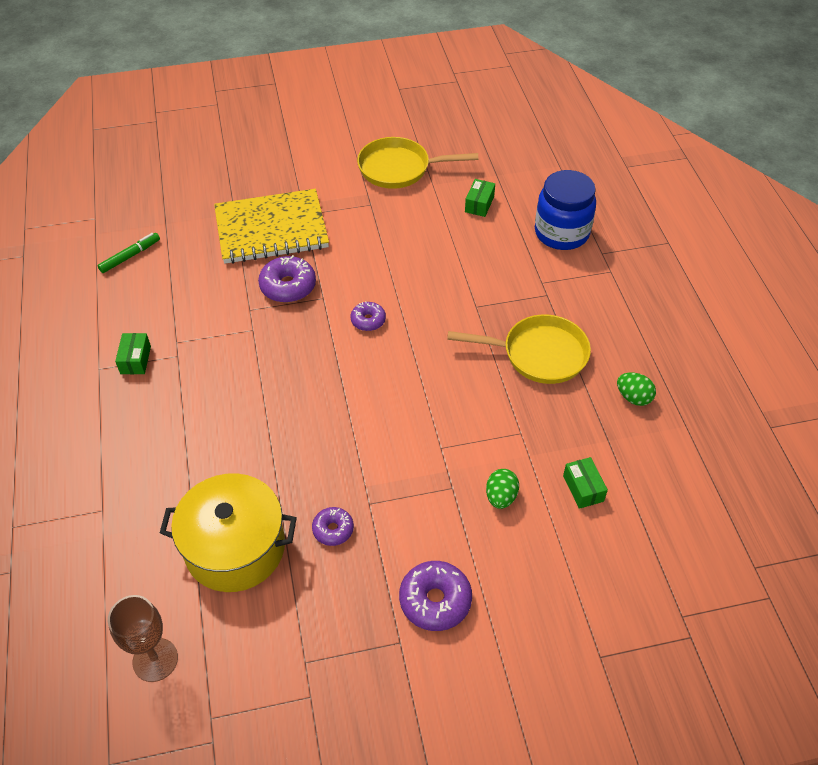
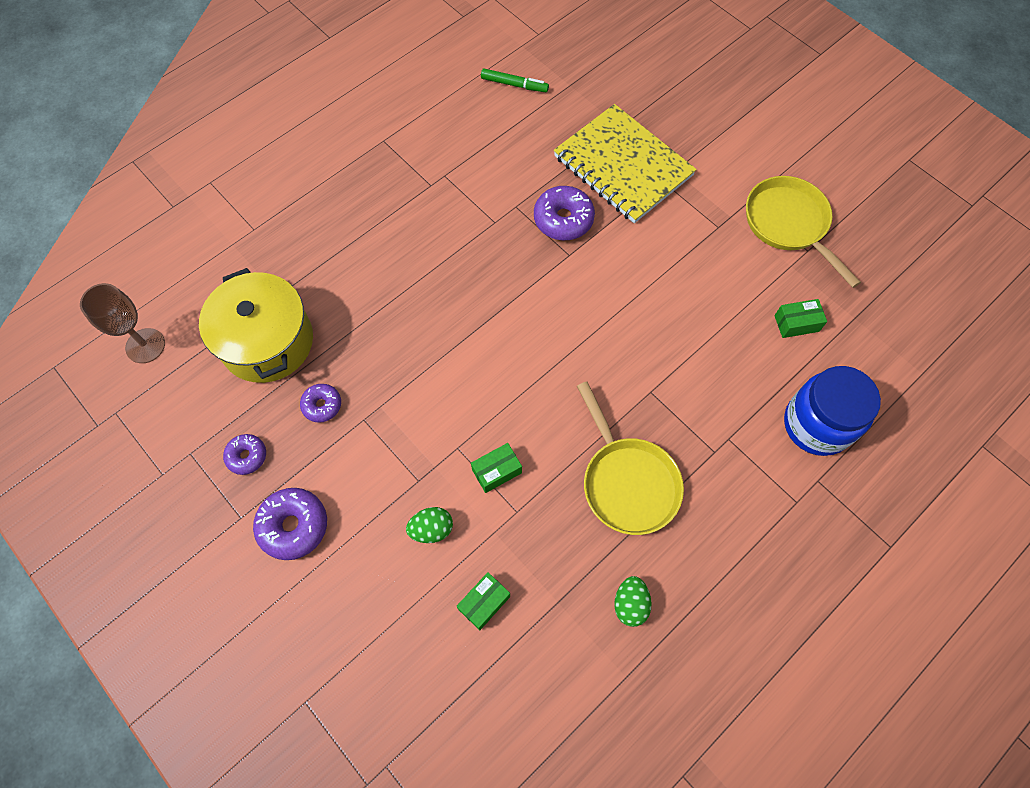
camera: 60 degrees right, 15 degrees up
green box [115,333,151,374] -> green box moved to [471,443,522,493]
purple donut [351,301,386,331] -> purple donut moved to [223,434,266,475]

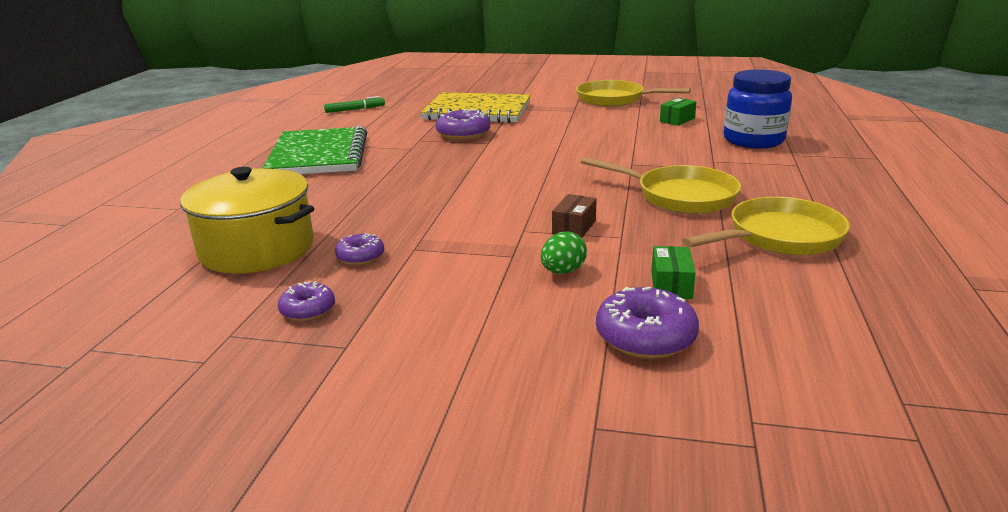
camera: 35 degrees left, 40 degrees down
brown goblet [80,283,165,363] -> none
purple donut [253,488,327,560] -> purple donut moved to [596,287,699,359]
green box [471,443,522,493] -> brown box [552,194,597,238]
green egg [614,576,652,627] -> yellow pan [682,197,850,255]
none -> green notebook [263,126,367,174]

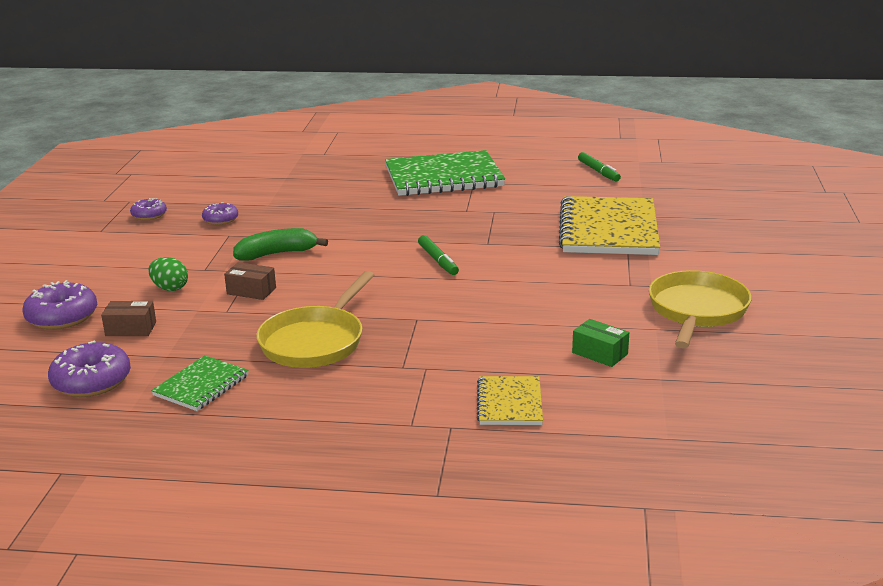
camera: 85 degrees right, 0 degrees up
yellow pot [180,167,314,274] -> none
purple donut [436,109,490,140] -> purple donut moved to [48,340,131,397]
green box [651,246,696,299] -> brown box [101,301,156,336]
yellow pan [682,197,850,255] -> green notebook [151,355,249,411]
blue jar [724,70,792,148] -> yellow notebook [477,376,543,425]
none -> green banana [233,228,328,260]
none -> green marker [418,235,459,275]

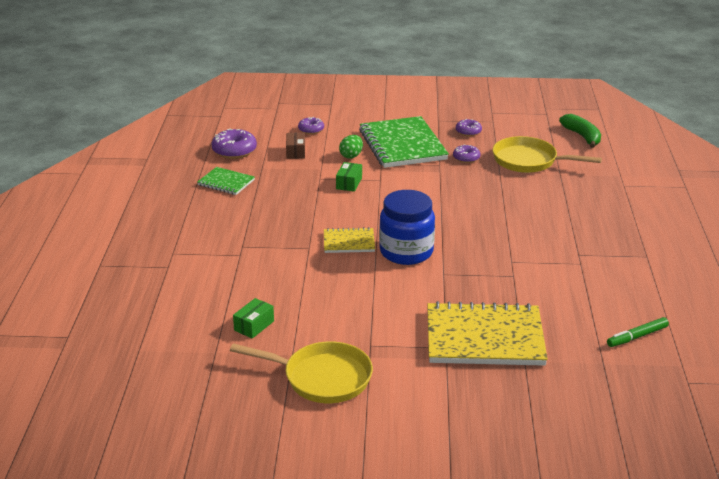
camera: 85 degrees right, 5 degrees up
purple donut [23,280,97,330] -> purple donut [298,117,324,134], size x0.60
brown box [224,262,276,300] -> green box [336,162,362,192]
green banana [233,228,328,260] -> green banana moved to [559,114,601,148]
yellow pan [256,271,374,368] -> yellow pan moved to [493,136,602,173]
green notebook [385,150,505,196] -> green notebook moved to [359,116,449,168]
green marker [418,235,459,275] -> blue jar [379,190,435,265]
yellow notebook [477,376,543,425] -> yellow notebook moved to [324,227,375,253]

